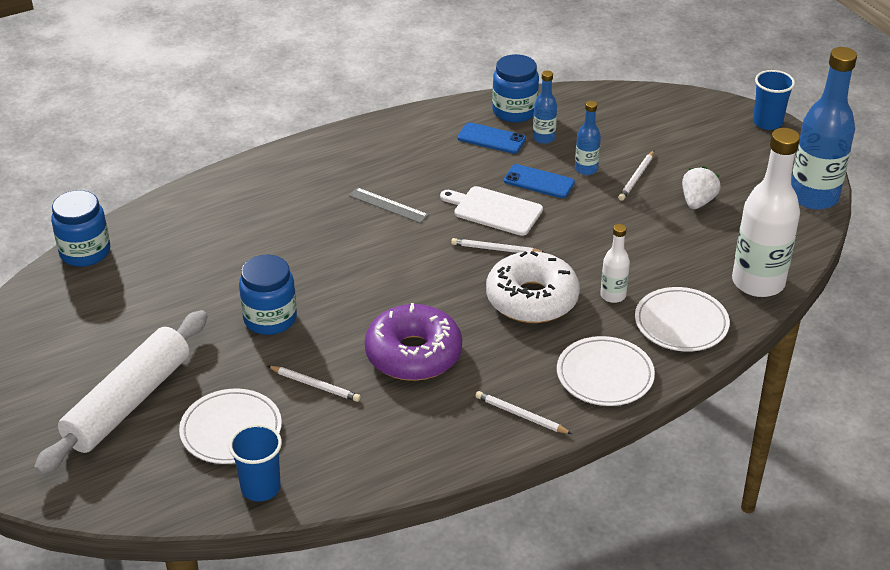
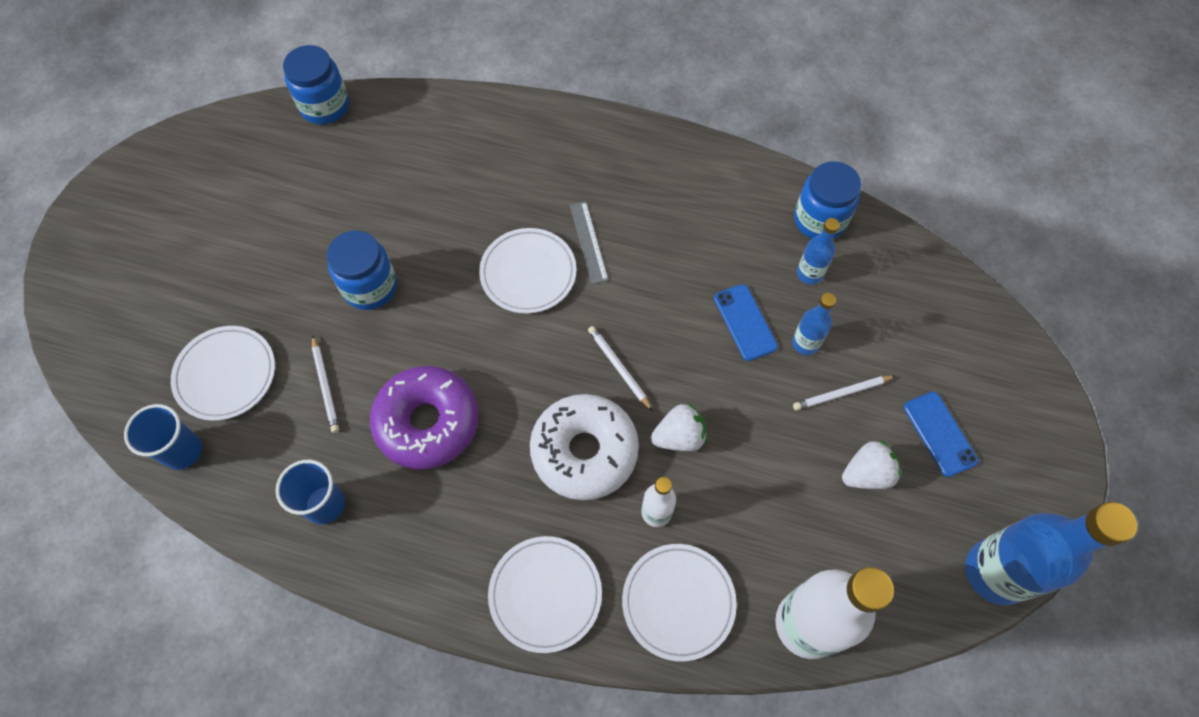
camera: 45 degrees right, 25 degrees up
white rolling pin [34,310,208,475] -> none
white cutting board [440,186,543,236] -> none
blue phone [458,122,526,154] -> blue phone moved to [904,392,979,477]
white pencil [476,391,572,434] -> none
blue cup [753,70,795,130] -> blue cup moved to [276,460,345,524]
none -> white plate [479,228,577,314]
none -> white strawberry [651,403,707,451]

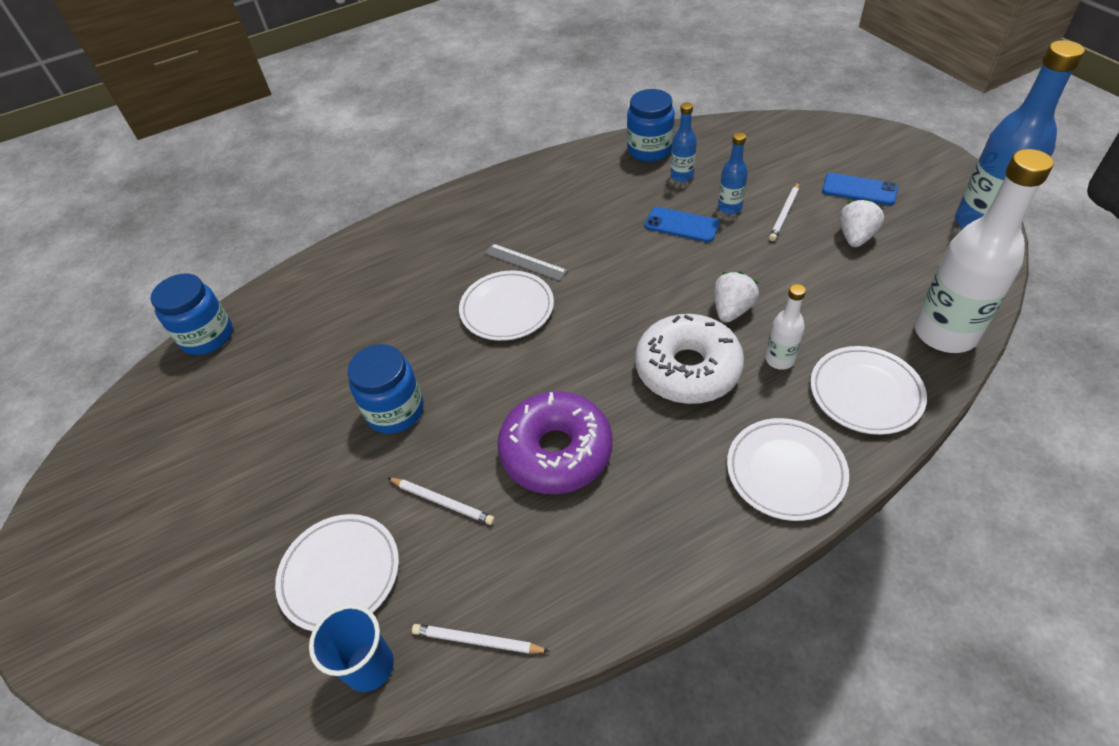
camera: 40 degrees left, 15 degrees down
blue cup [276,460,345,524] -> none
white pencil [588,326,653,412] -> white pencil moved to [412,624,550,654]

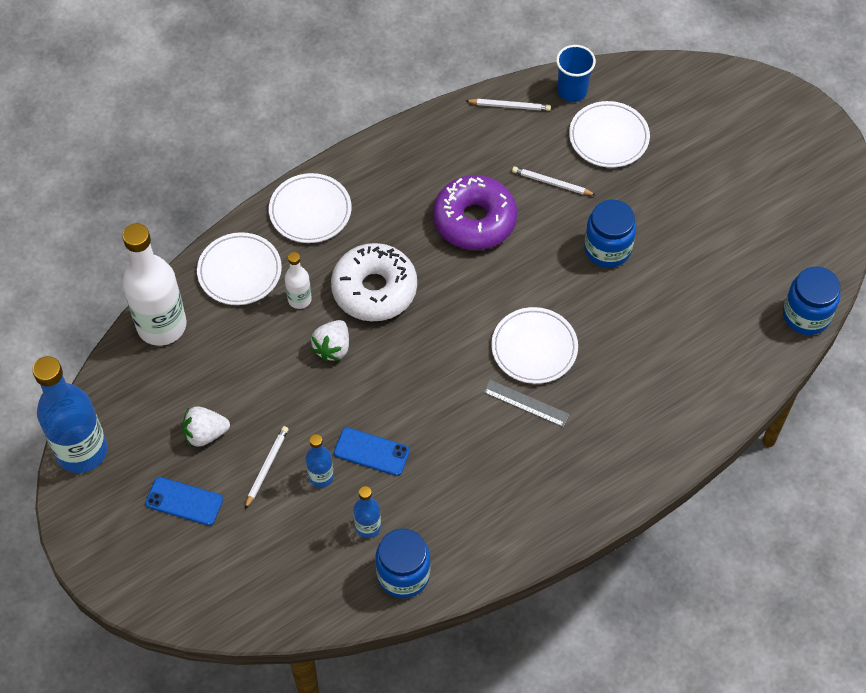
camera: 170 degrees right, 10 degrees up
white strawberry [840,198,884,247] -> white strawberry turned 60 degrees clockwise [182,406,230,447]

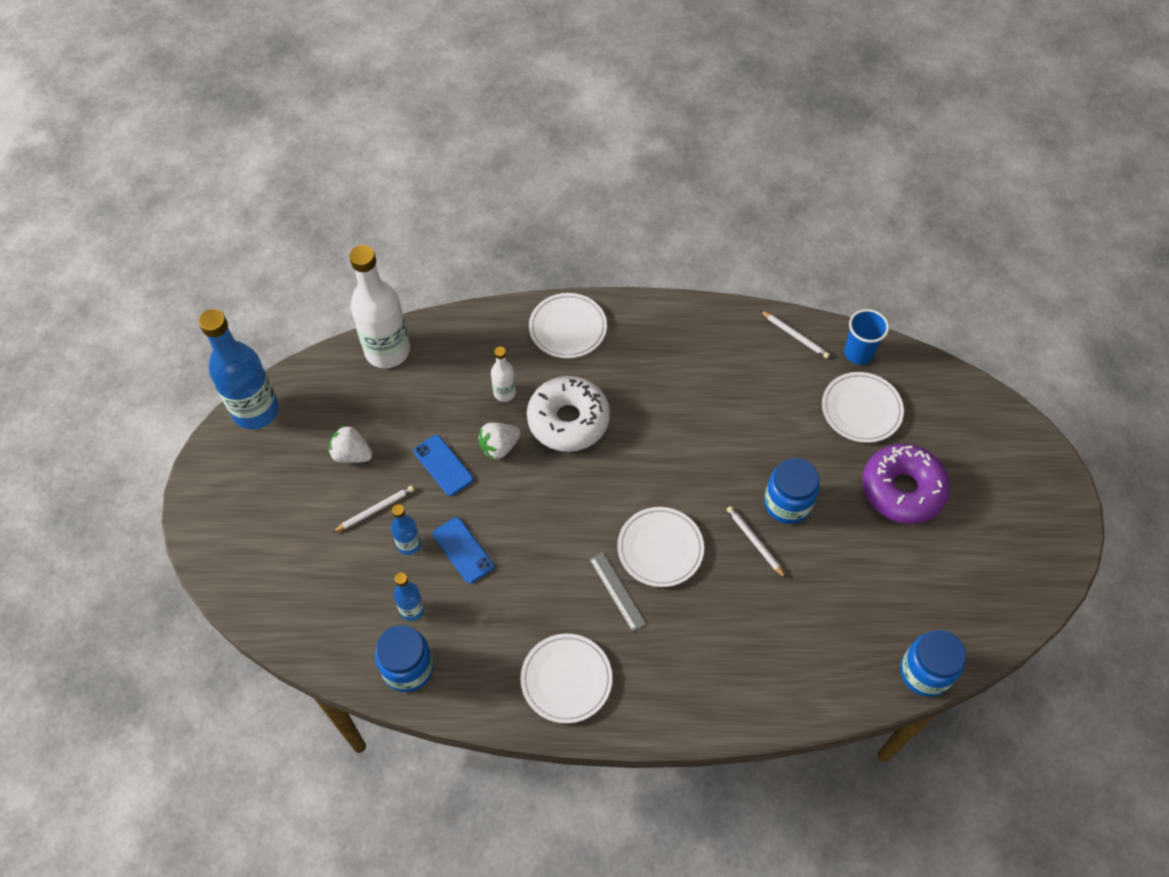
camera: 35 degrees right, 0 degrees up
blue phone [145,477,223,526] -> blue phone moved to [414,435,473,496]
white plate [197,232,282,305] -> white plate moved to [521,634,612,723]
purple donut [433,175,517,250] -> purple donut moved to [862,444,950,524]
white pencil [512,166,596,195] -> white pencil moved to [726,506,786,578]

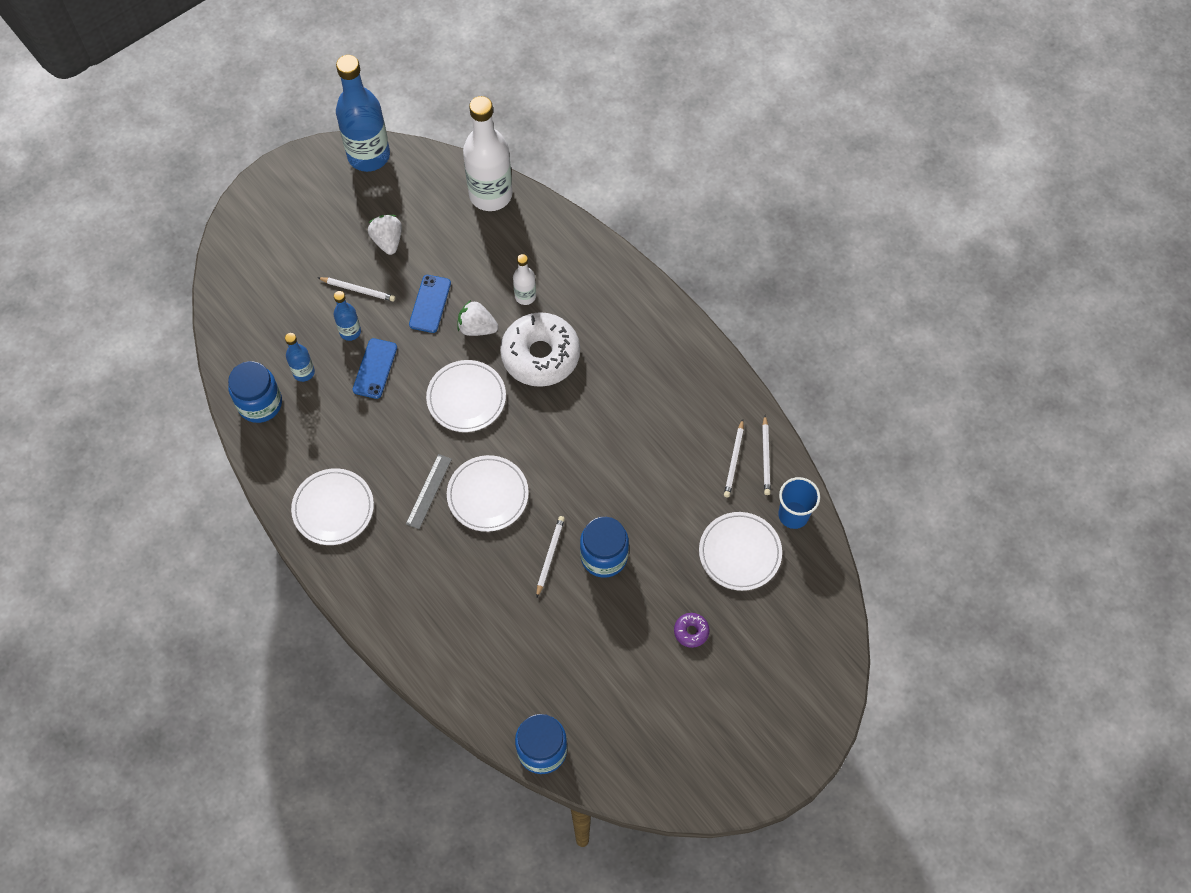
camera: 50 degrees right, 5 degrees up
white plate [529,293,607,358] -> white plate moved to [426,360,506,432]
purple donut [862,444,950,524] -> purple donut [674,613,710,648], size x0.41
none -> white pencil [724,419,744,497]

